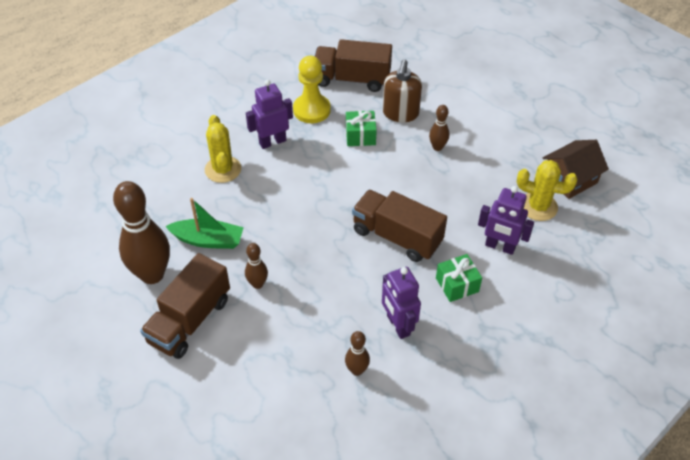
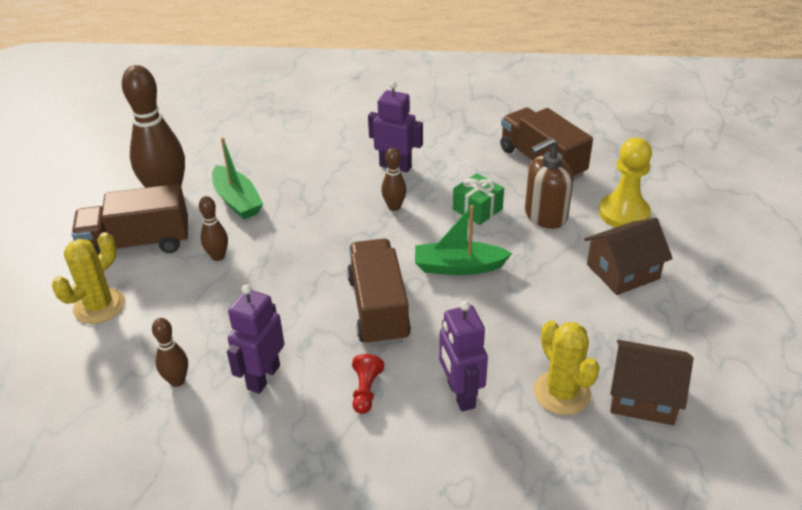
camera: 50 degrees right, 10 degrees down
yellow cactus [205,115,241,183] -> yellow cactus moved to [52,232,125,324]
yellow pawn [293,56,331,123] -> yellow pawn moved to [599,138,652,228]
brown bowling pin [429,105,449,151] -> brown bowling pin moved to [381,148,407,211]
green gift [436,254,482,302] -> red pawn [352,354,384,414]
none -> green boat [415,205,512,275]
none -> brown house [584,218,673,295]

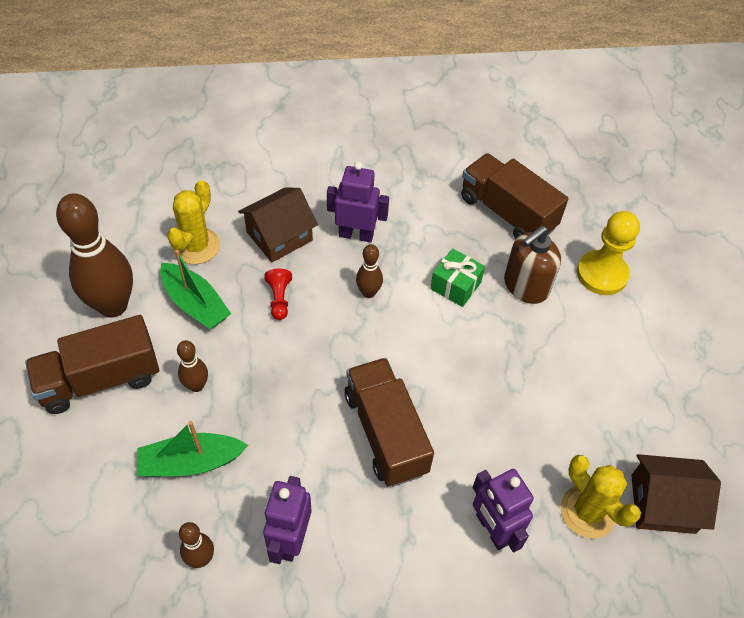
camera: 15 degrees left, 15 degrees up
yellow cactus [52,232,125,324] -> yellow cactus moved to [167,180,220,264]
red pawn [352,354,384,414] -> red pawn moved to [264,269,292,320]
green boat [415,205,512,275] -> green boat moved to [137,421,248,477]
brown house [584,218,673,295] -> brown house moved to [238,187,318,262]

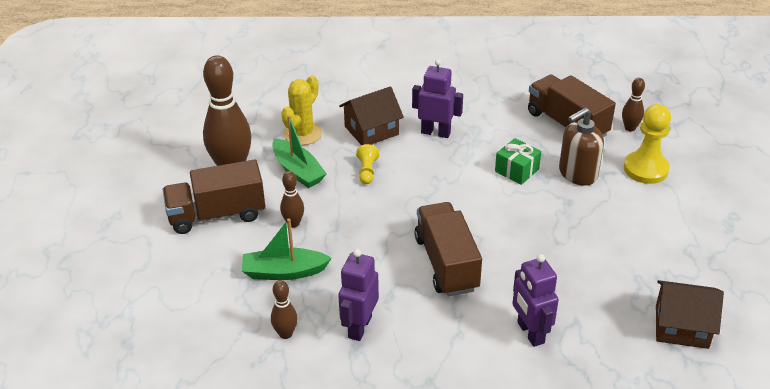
camera: 10 degrees right, 15 degrees down
red pawn [264,269,292,320] -> yellow pawn [356,144,379,184]
brown bowling pin [356,244,383,298] -> brown bowling pin moved to [622,78,645,131]
yellow cactus [560,455,641,539] -> none

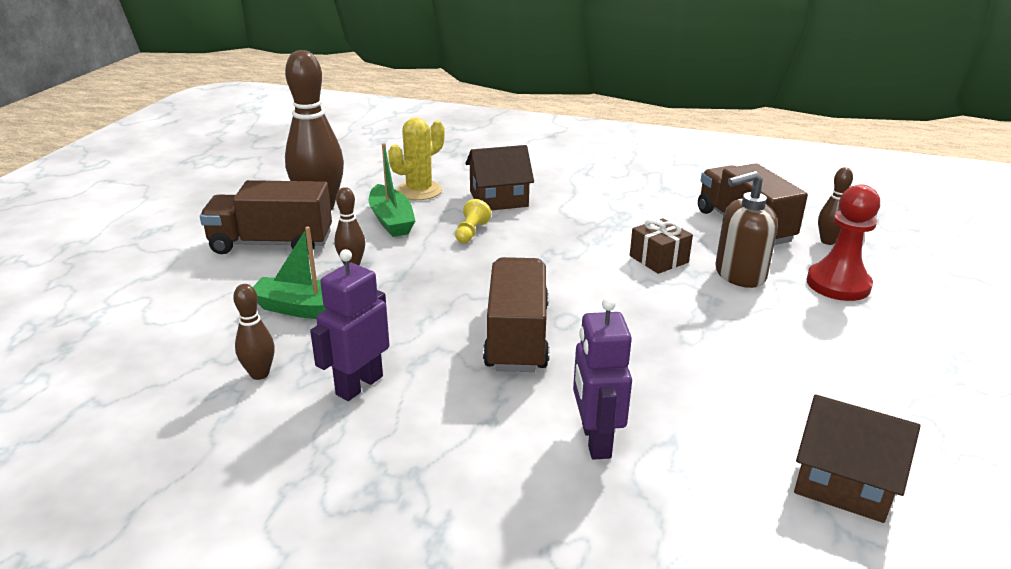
camera: 15 degrees right, 10 degrees down
purple robot [412,59,463,138] -> none
green gift [495,138,541,185] -> brown gift [630,218,693,274]
yellow pawn [624,104,671,184] -> red pawn [806,184,880,301]

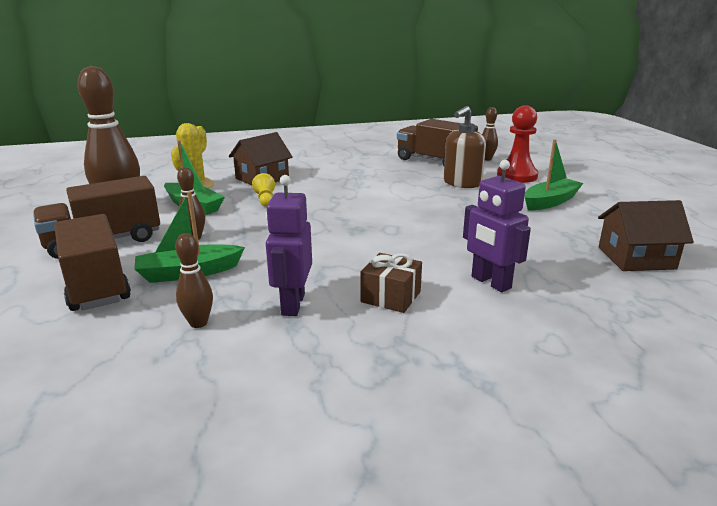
camera: 30 degrees left, 5 degrees down
brown truck [483,257,549,372] -> brown truck moved to [54,214,131,311]
brown gift [630,218,693,274] -> brown gift moved to [360,253,422,313]
none -> green boat [524,139,583,211]

